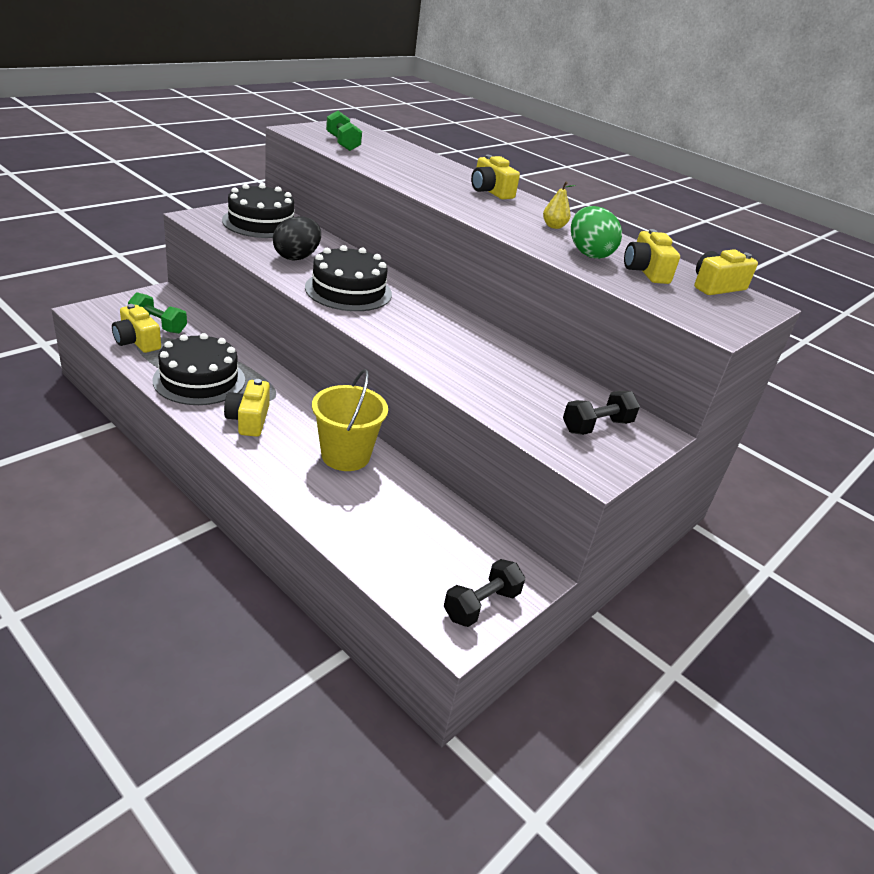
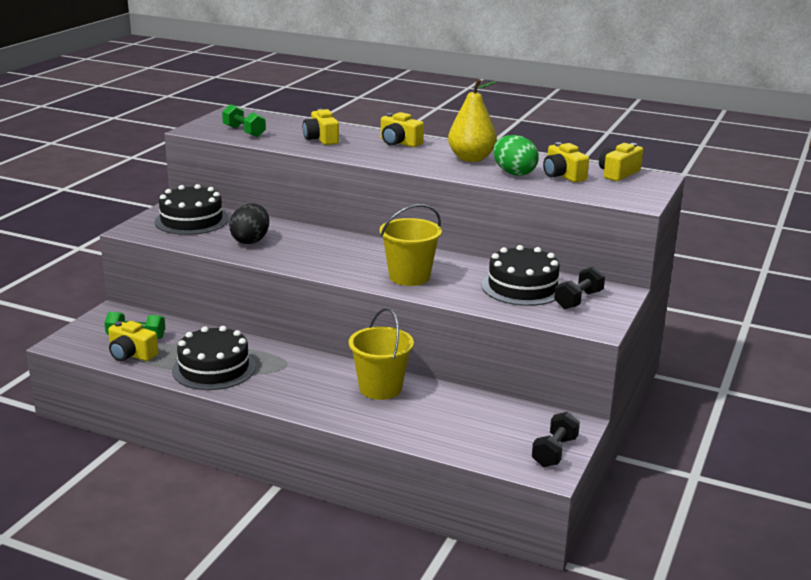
camera: 15 degrees left, 10 degrees down
yellow camera [224,379,270,437] -> yellow camera moved to [303,108,339,145]
black cake [305,245,392,311] -> black cake moved to [481,245,562,306]
yellow pear [543,182,575,229] -> yellow pear [448,79,498,162], size x2.08
none -> yellow bucket [380,204,442,286]

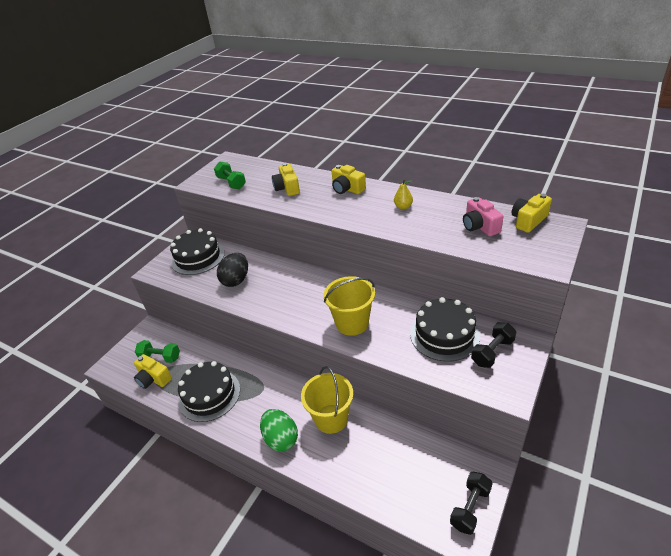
camera: 10 degrees right, 15 degrees up
yellow pear [448,79,498,162] -> yellow pear [394,179,413,209], size x0.48
green egg [493,135,539,176] -> green egg moved to [260,409,298,452]
yellow camera [543,142,589,182] -> pink camera [463,197,504,236]

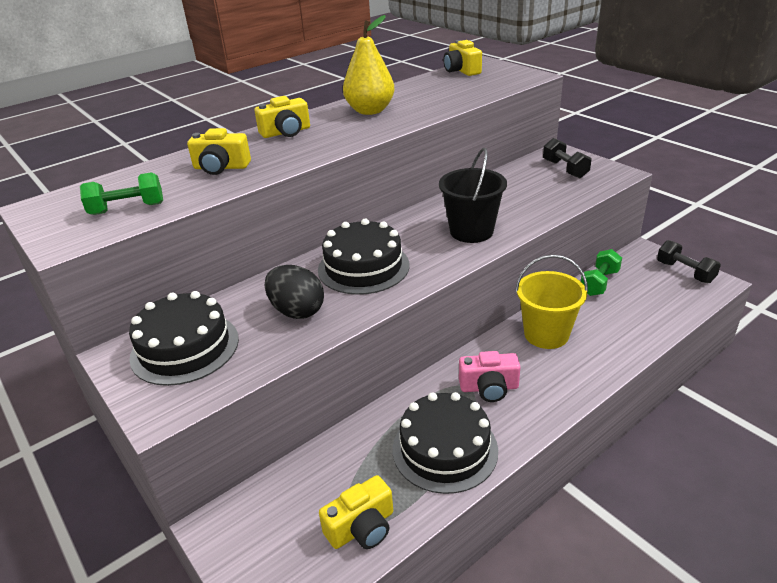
camera: 70 degrees left, 5 degrees down
green dumbbell [135,340,180,363] -> green dumbbell moved to [581,249,622,296]
green egg [260,409,298,452] -> none
yellow bucket [324,276,375,336] -> black bucket [439,148,507,243]
yellow pear [394,179,413,209] -> yellow pear [343,15,395,115], size x2.08
black cake [410,297,480,362] -> black cake moved to [318,219,409,295]
pink camera [463,197,504,236] -> pink camera moved to [459,351,520,402]

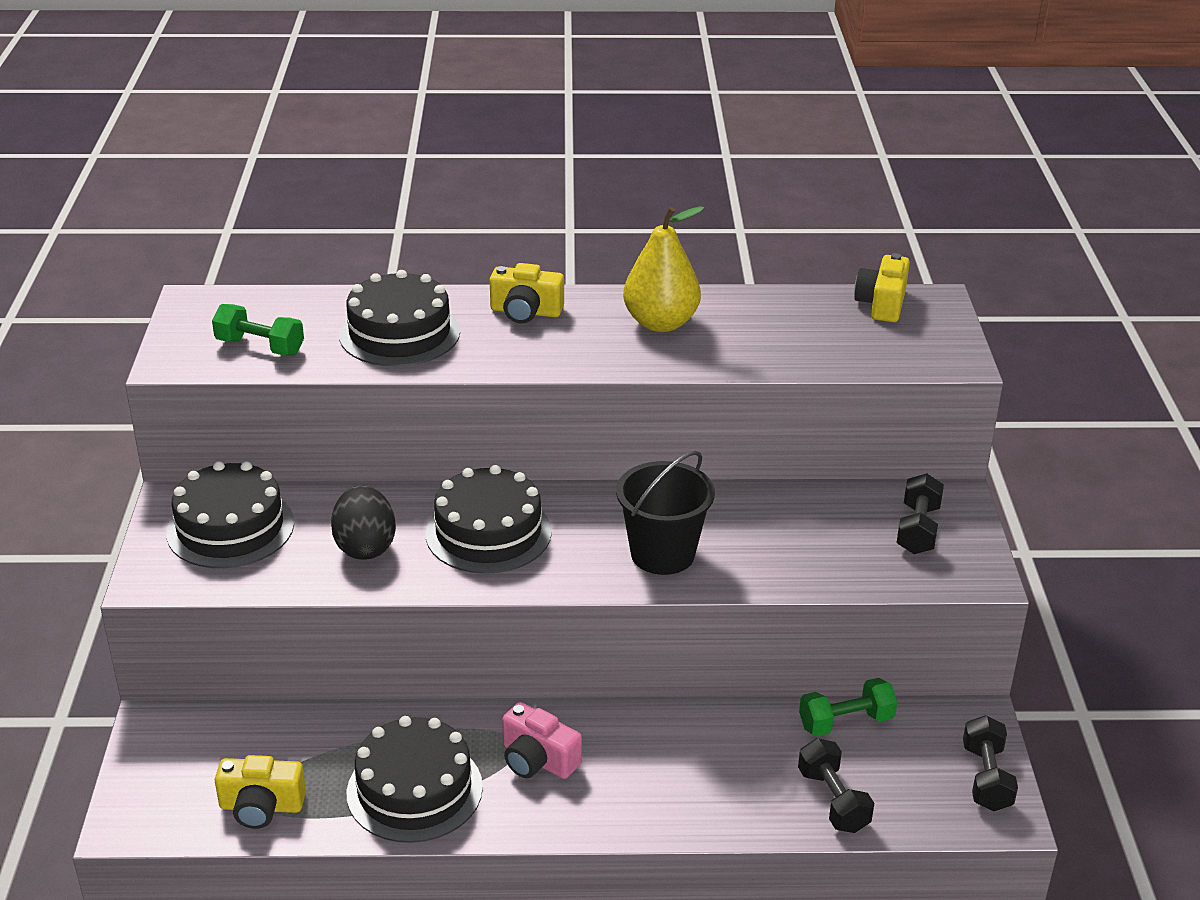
camera: 35 degrees right, 0 degrees up
yellow camera [187,128,251,175] -> black cake [339,270,460,366]
yellow bucket [515,255,588,349] -> none
none -> black dumbbell [798,738,874,833]

